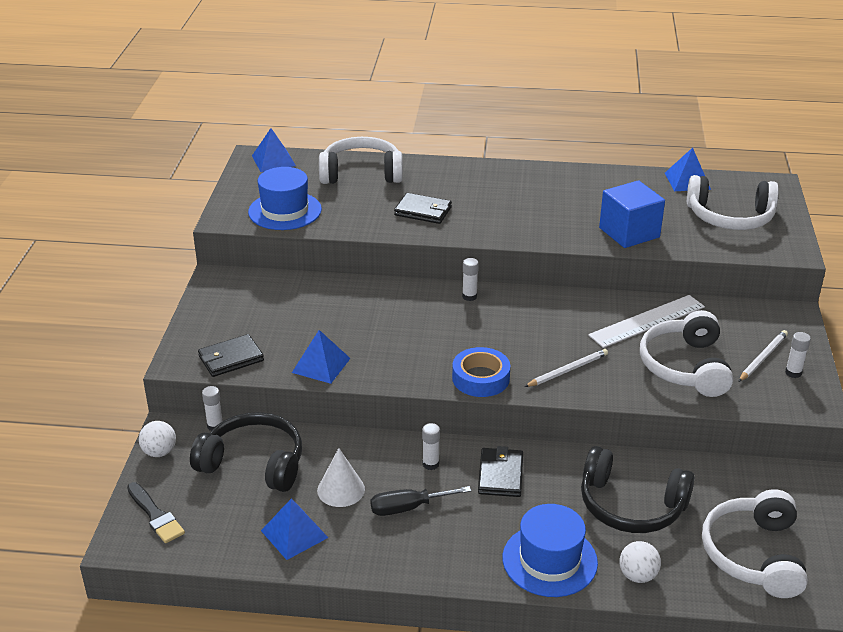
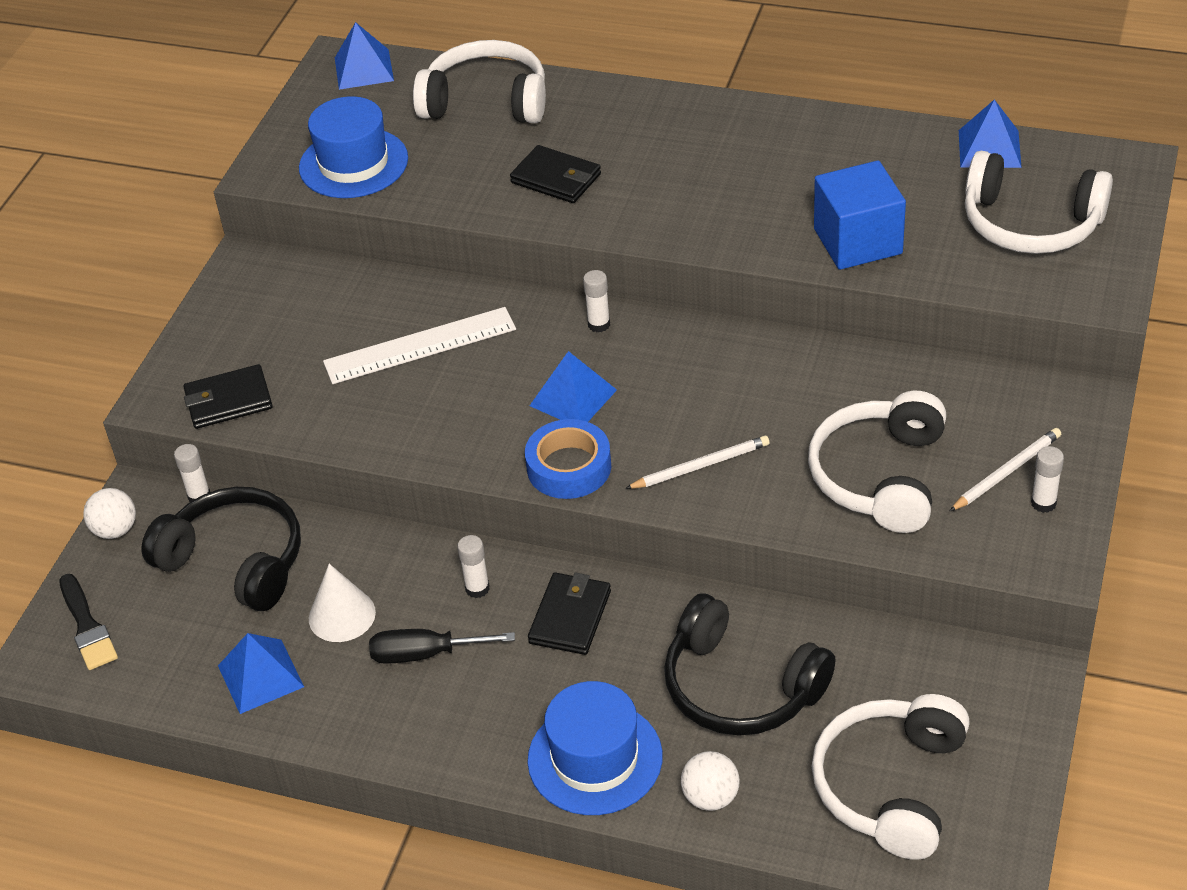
camera: 15 degrees right, 10 degrees up
blue pyramid [292,330,351,384] -> blue pyramid moved to [530,351,617,422]
white ruler [588,295,705,348] -> white ruler moved to [323,307,516,384]

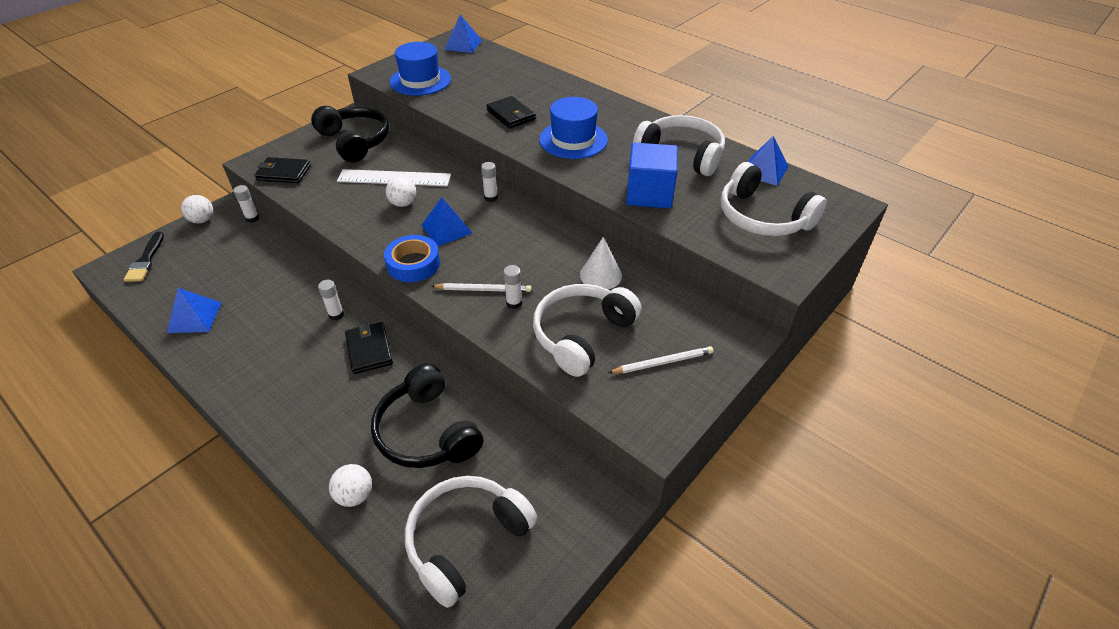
camera: 20 degrees right, 0 degrees up
black headphones [142,487,301,611] -> black headphones moved to [311,106,389,162]
white cone [309,564,376,642] -> white cone moved to [580,237,622,289]
black screwdriver [369,629,515,664] -> none
white headphones [413,40,546,123] -> white headphones moved to [633,115,725,176]
blue hat [527,681,663,815] -> blue hat moved to [539,97,608,159]
black wallet [528,573,611,655] -> black wallet turned 60 degrees counterclockwise [345,322,393,374]
white glue stick [1031,446,1064,513] -> white glue stick moved to [503,265,522,309]
none -> white ball [386,176,416,207]

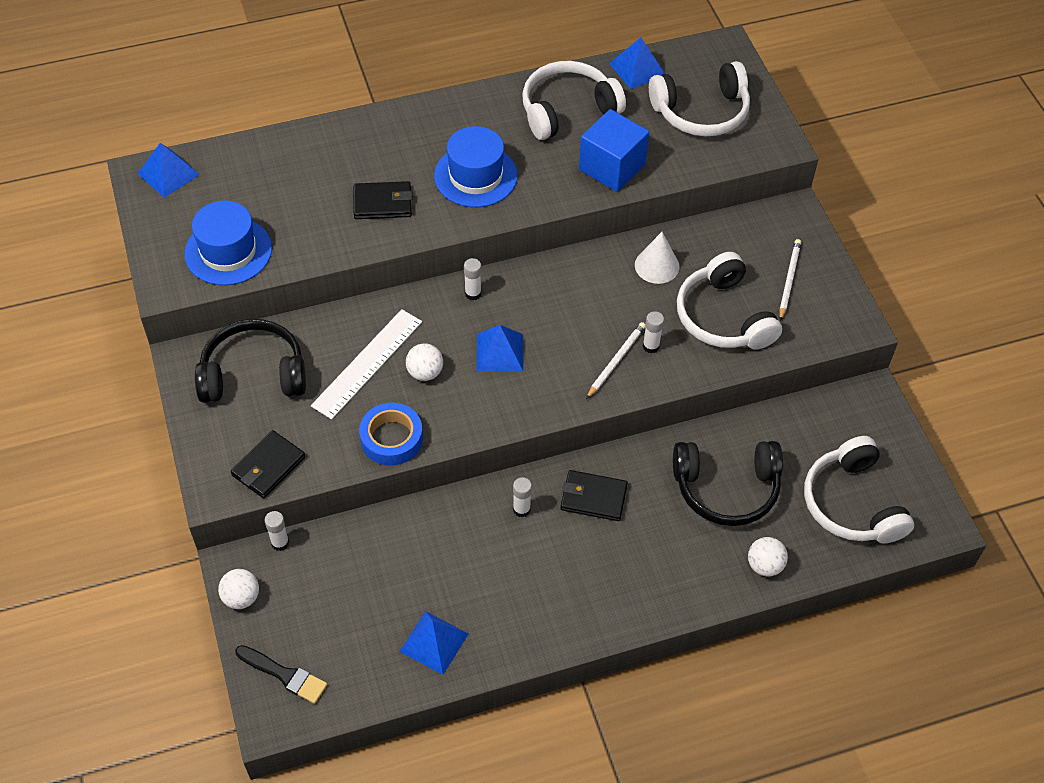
camera: 60 degrees left, 10 degrees up
blue tape [384,235,440,282] -> blue tape moved to [359,403,423,466]

